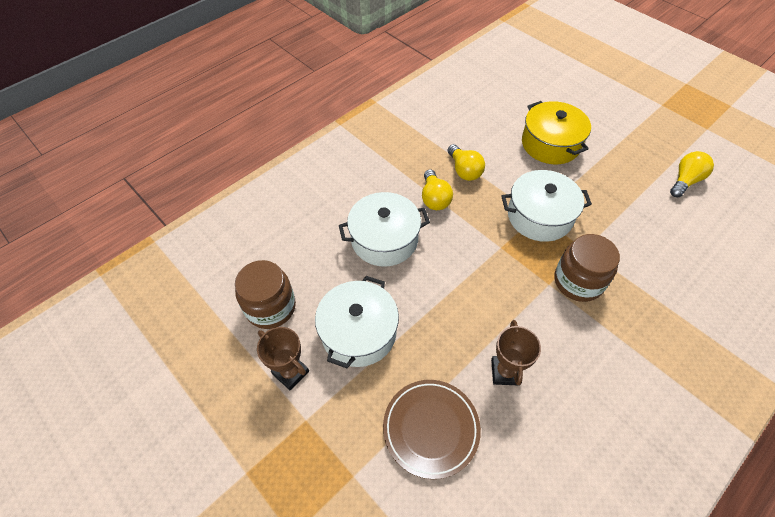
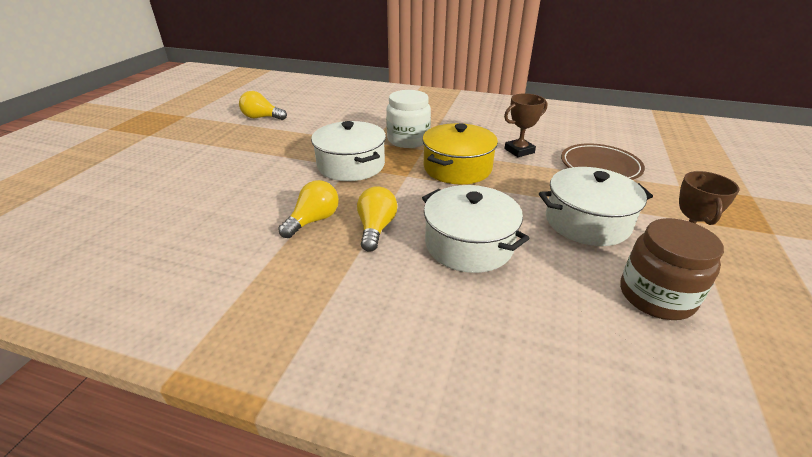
camera: 120 degrees left, 20 degrees down
yellow light bulb [422,169,453,210] -> yellow light bulb turned 45 degrees counterclockwise [357,186,397,252]
yellow pot [522,101,591,164] -> yellow pot moved to [422,123,498,185]
brown jar [555,234,620,302] -> white jar [386,90,431,148]

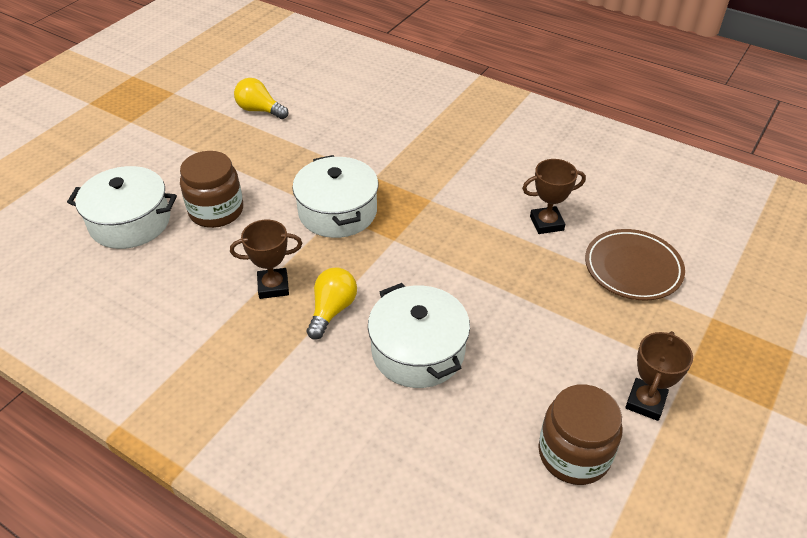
camera: 15 degrees right, 10 degrees up
yellow light bulb [278,180,339,238] -> brown trophy [230,219,302,299]
white jar [386,90,431,148] -> none
yellow pot [422,123,498,185] -> none
white pot [539,167,653,246] -> white pot moved to [67,166,177,249]
none -> brown jar [180,151,243,228]

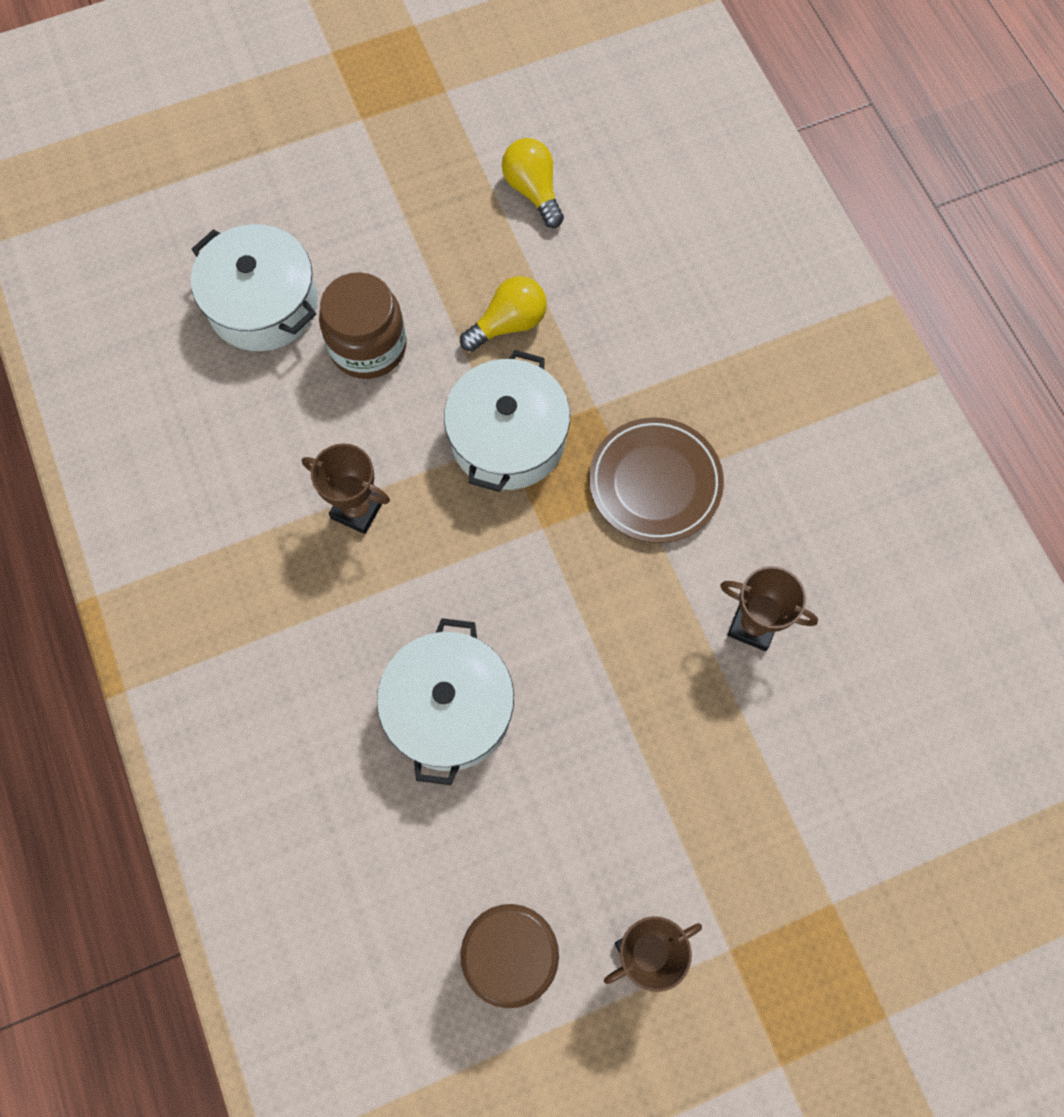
camera: 35 degrees right, 25 degrees up
yellow light bulb [307,267,357,340] -> yellow light bulb moved to [460,276,547,352]
brown plate [585,229,685,301] -> brown plate moved to [589,417,724,543]

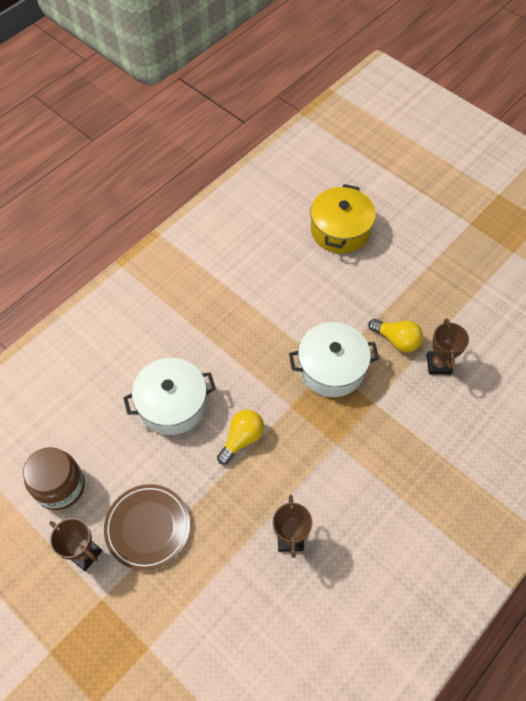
camera: 65 degrees right, 10 degrees down
white pot [191,224,318,351] -> yellow pot [310,184,376,253]
brown trophy [302,443,390,534] -> brown trophy moved to [427,318,469,375]
brown jar [319,272,407,379] -> none
yellow light bulb [502,138,564,228] -> yellow light bulb moved to [217,410,264,465]
brown plate [589,417,724,543] -> brown plate moved to [104,484,190,570]

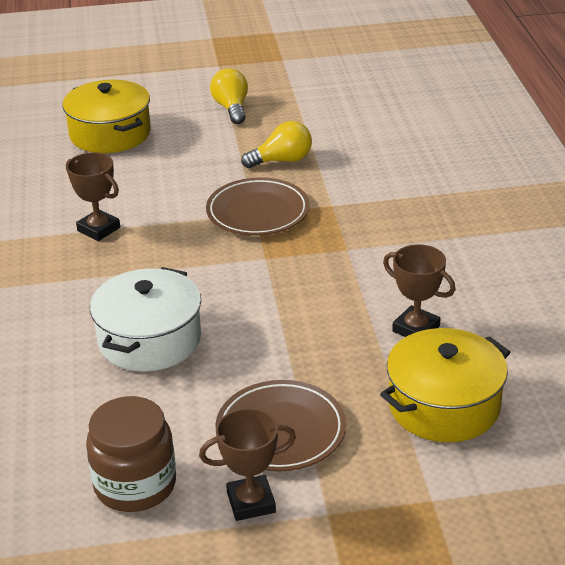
camera: 50 degrees left, 25 degrees down
yellow light bulb [217,410,264,465] -> yellow light bulb moved to [210,68,248,124]
white pot [289,322,379,397] -> brown plate [206,177,310,236]
brown trophy [427,318,469,375] -> brown trophy moved to [66,152,120,241]
none -> yellow pot [380,328,510,442]

